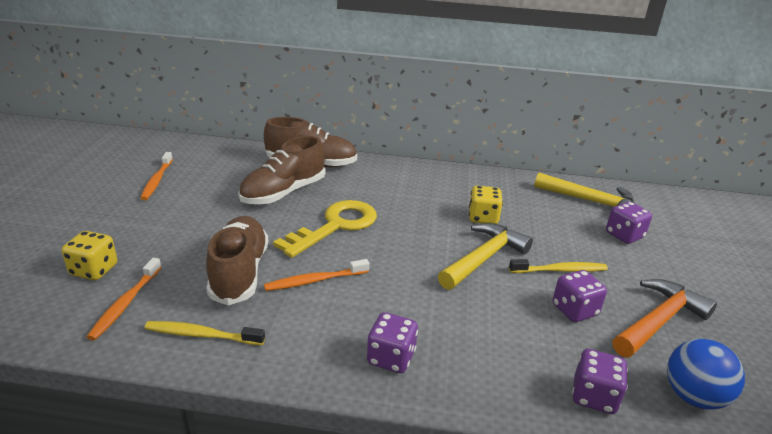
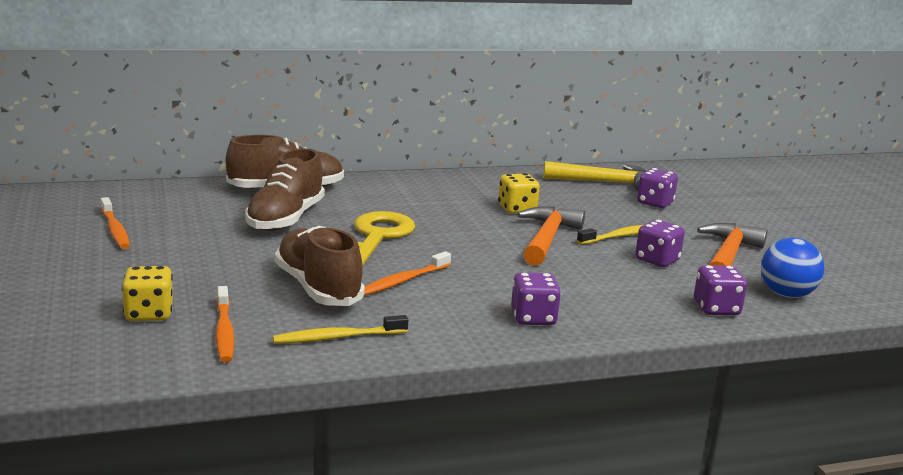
camera: 25 degrees left, 10 degrees down
yellow hammer [438,223,533,290] -> orange hammer [517,206,585,266]

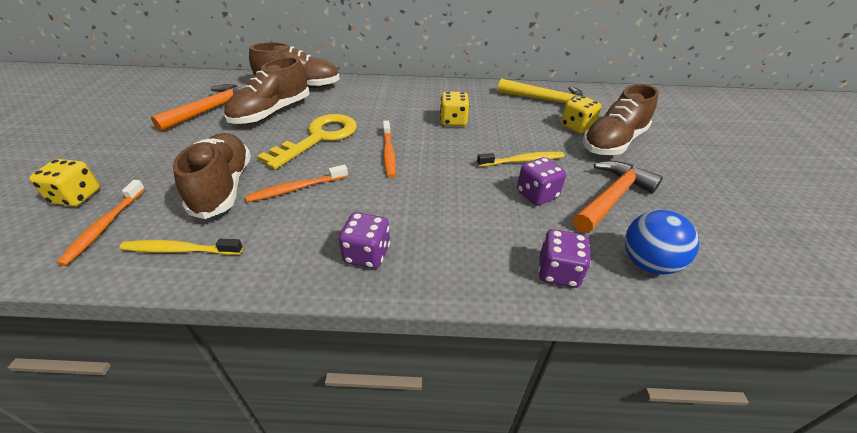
camera: 20 degrees right, 20 degrees up
orange toothbrush [101,197,130,249] -> orange toothbrush moved to [383,121,396,178]
orange hammer [517,206,585,266] -> orange hammer moved to [151,84,243,132]
purple dice [637,168,678,208] -> yellow dice [561,96,601,133]
none -> brown shoe [583,84,659,155]

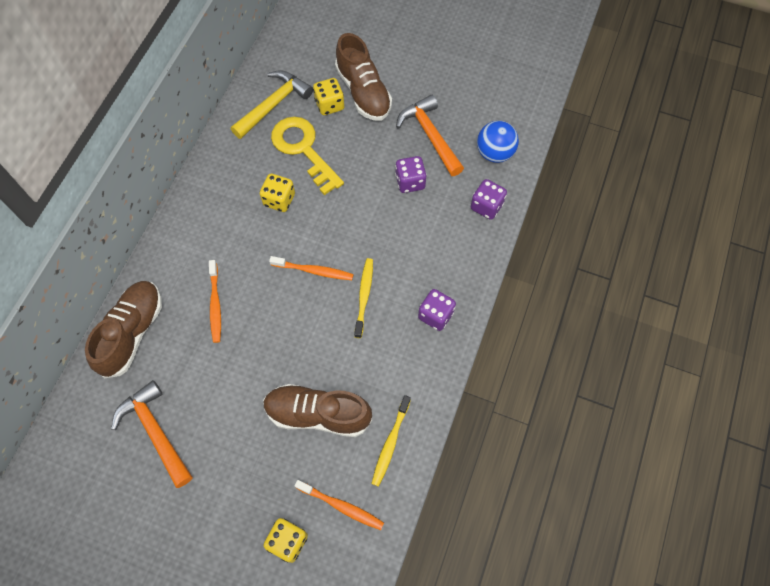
camera: 70 degrees left, 25 degrees up
brown shoe [224,57,310,124] -> none
orange toothbrush [245,164,348,202] -> orange toothbrush moved to [209,260,221,343]
yellow key [257,114,357,169] -> yellow key moved to [271,117,344,195]
yellow toothbrush [477,152,565,167] -> yellow toothbrush moved to [354,258,373,338]

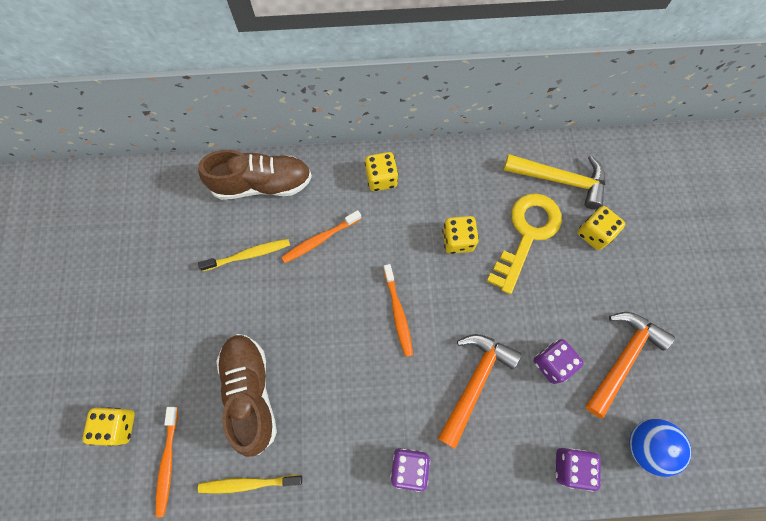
camera: 65 degrees right, 5 degrees up
orange hammer [111,380,193,488] -> orange hammer moved to [438,334,521,449]
brown shoe [335,33,392,121] -> none
yellow toothbrush [354,258,373,338] -> yellow toothbrush moved to [198,239,290,271]
none -> yellow dice [365,152,398,191]

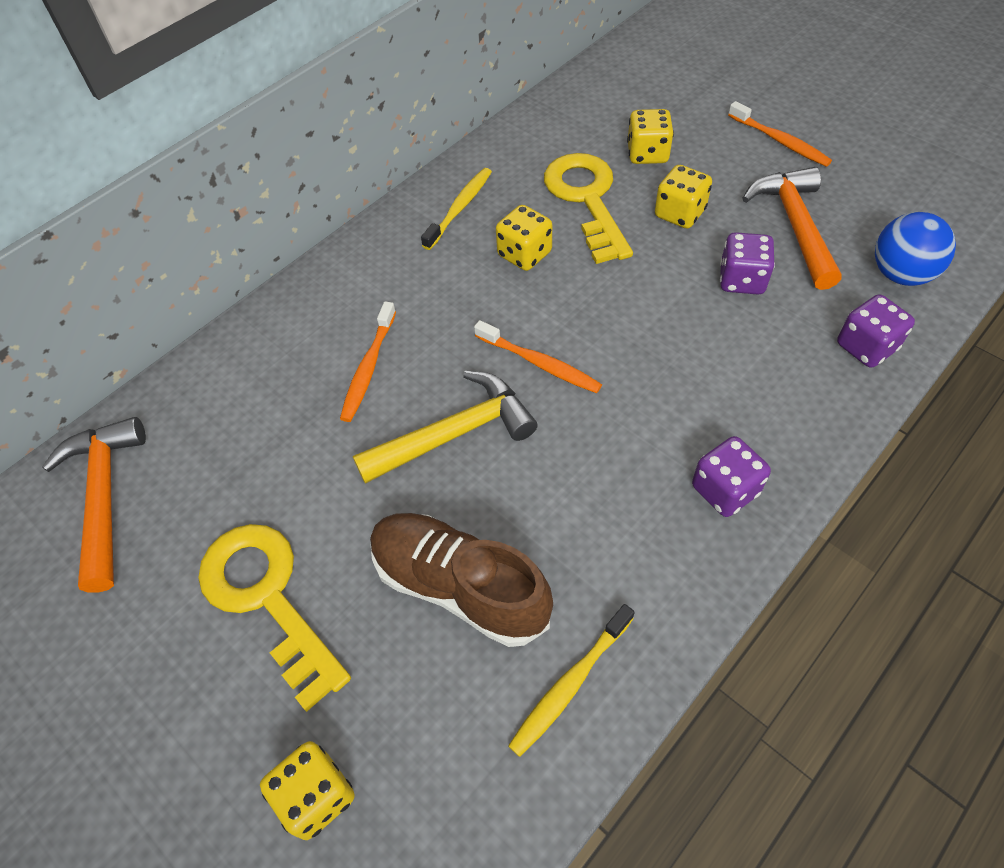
camera: 40 degrees left, 15 degrees down
orange toothbrush [155,407,178,517] -> orange toothbrush moved to [728,101,832,167]
brown shoe [198,150,312,200] -> none
yellow toothbrush [198,239,290,271] -> yellow toothbrush moved to [421,168,492,250]
yellow dice [365,152,398,191] -> yellow dice moved to [655,165,712,229]
orange hammer [438,334,521,449] -> orange hammer moved to [42,417,146,593]
yellow hammer [503,154,605,210] -> yellow hammer moved to [353,371,538,484]
none -> yellow key [198,524,351,712]

